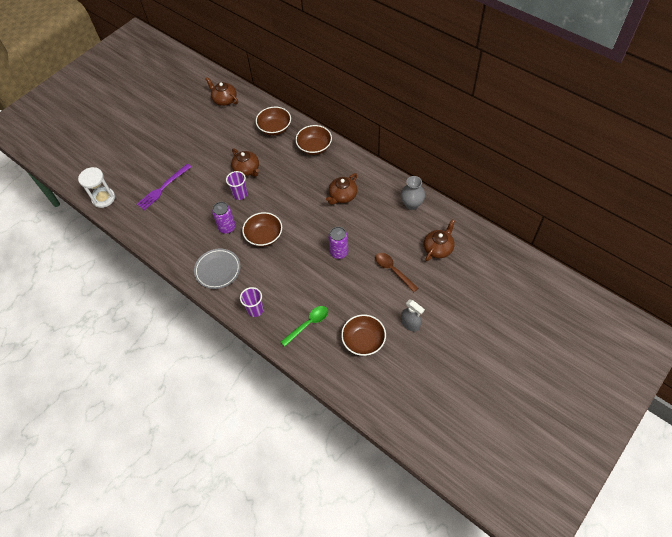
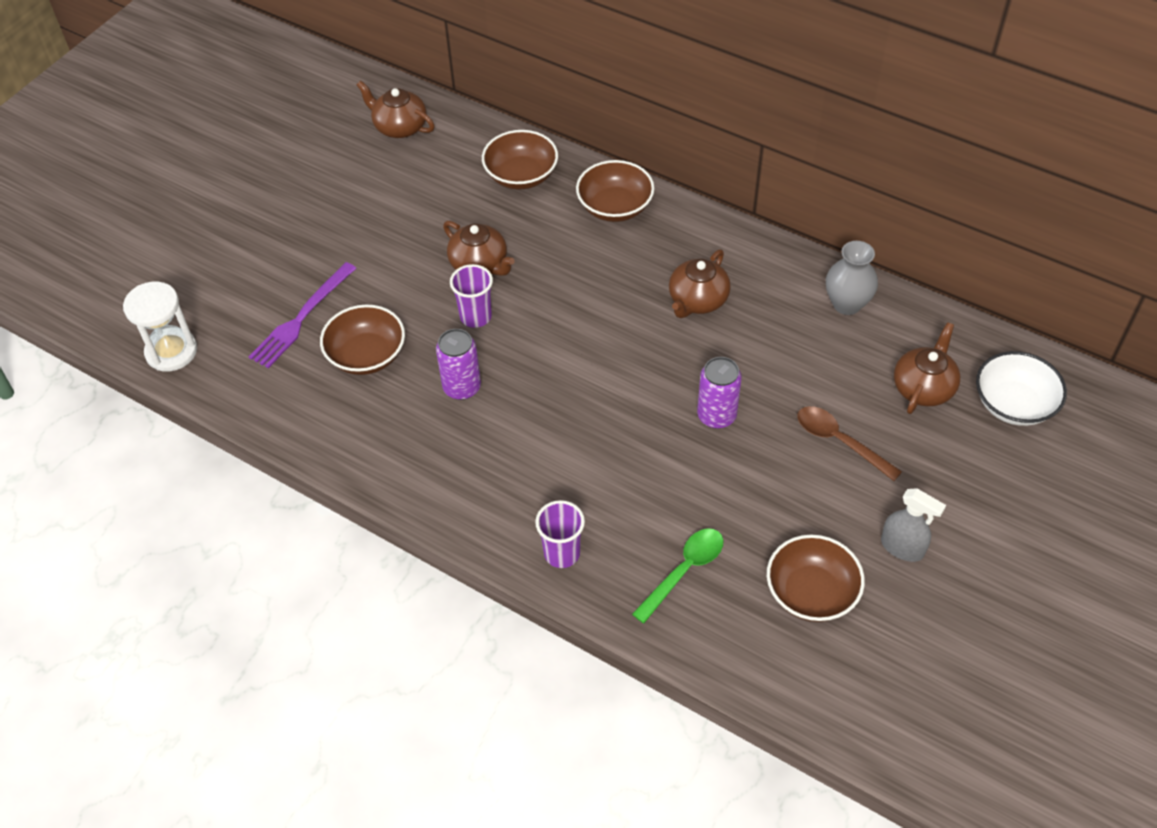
camera: 10 degrees left, 5 degrees down
grey plate [194,248,241,289] -> none
brown bowl [242,212,282,247] -> brown bowl moved to [320,305,405,375]
none -> white bowl [976,351,1067,426]

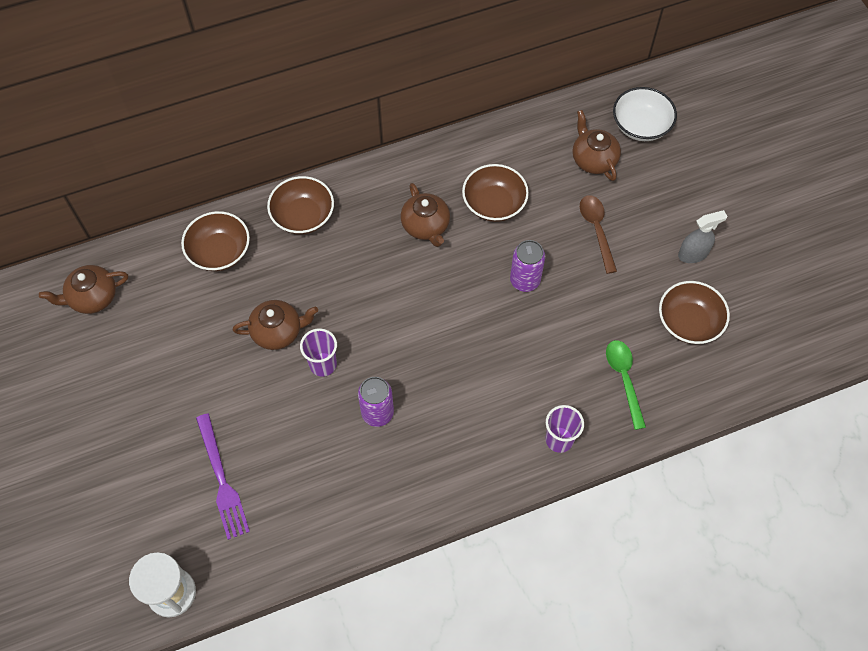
camera: 55 degrees left, 10 degrees up
brown bowl [320,305,405,375] -> brown bowl moved to [462,164,529,222]
brown spoon [797,406,902,481] -> brown spoon turned 90 degrees clockwise [580,195,617,274]
grey vase [826,241,878,315] -> none

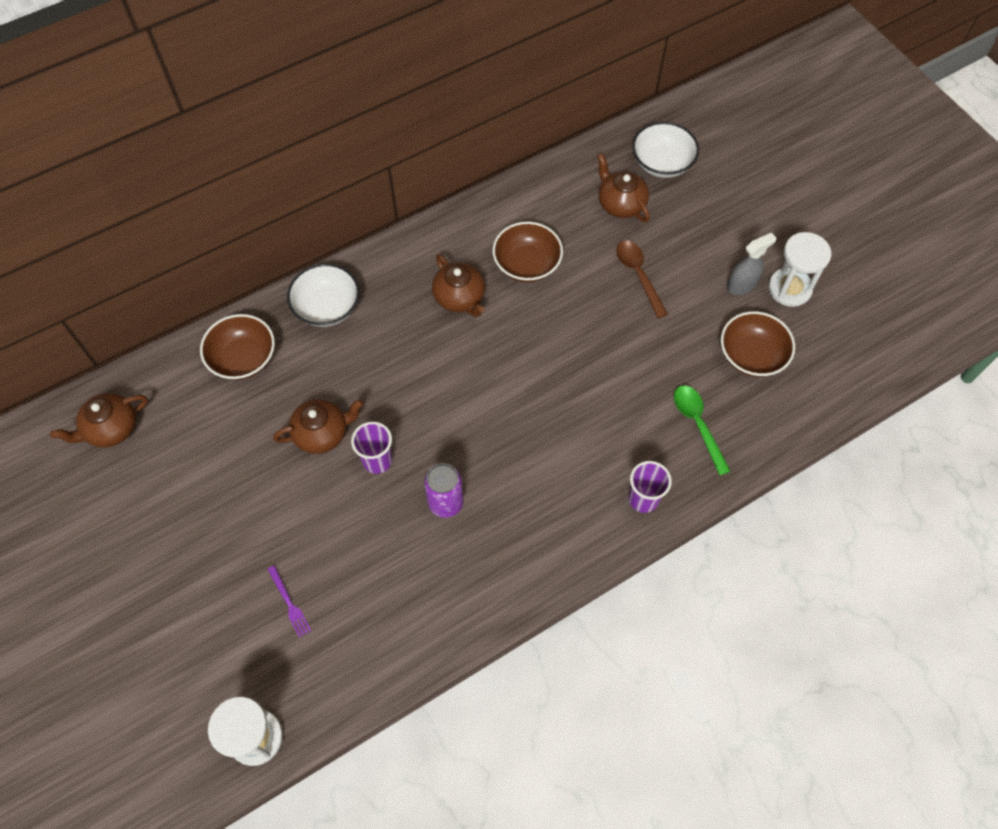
camera: 10 degrees left, 0 degrees up
purple fork [196,413,250,540] -> purple fork [267,565,311,638], size x0.54
brown bowl [267,176,334,235] -> white bowl [287,264,360,327]
purple can [510,240,545,292] -> none
none -> white hourglass [768,232,831,307]

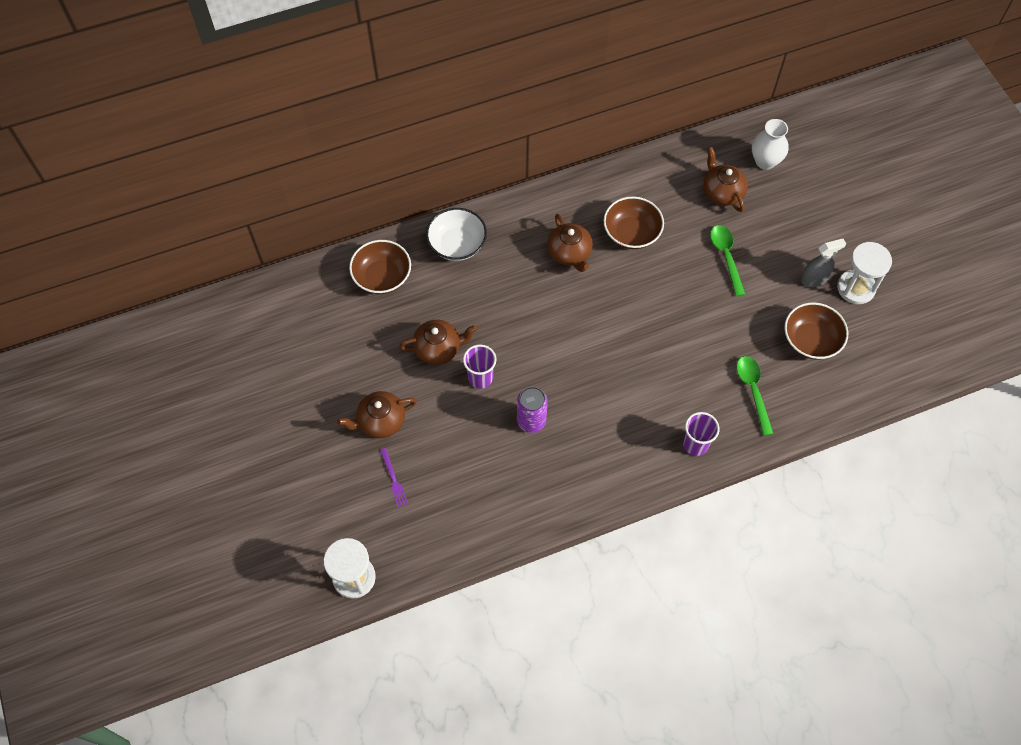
camera: 10 degrees right, 0 degrees up
brown teapot [50,393,148,447] -> brown teapot moved to [337,391,417,438]
brown spoon [616,240,668,318] -> green spoon [710,225,745,297]
white bowl [632,122,699,178] -> white vase [752,119,789,170]

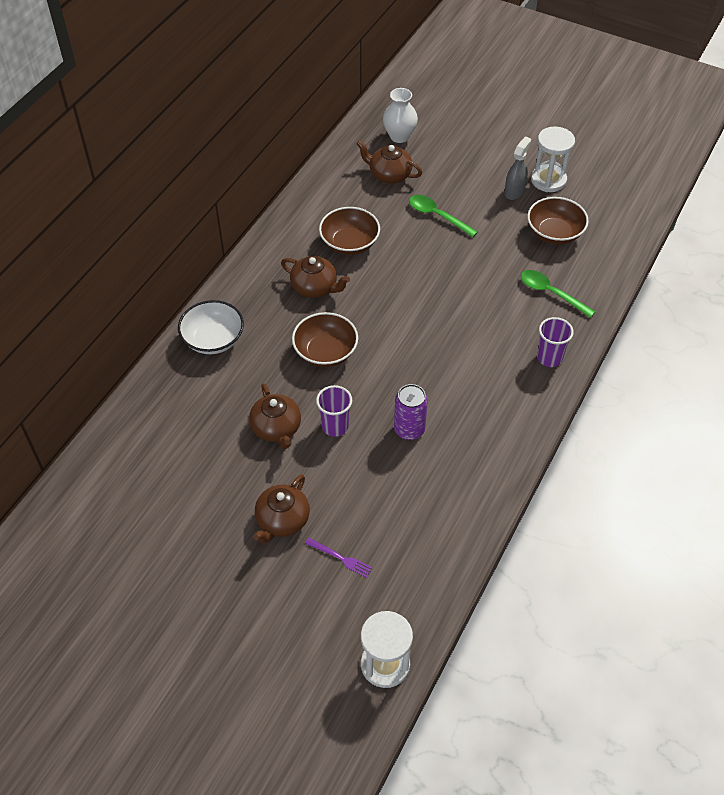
camera: 40 degrees left, 10 degrees down
brown bowl [349,240,411,294] -> brown bowl moved to [292,312,358,367]
brown teapot [399,320,477,365] -> brown teapot turned 120 degrees clockwise [249,383,301,449]

